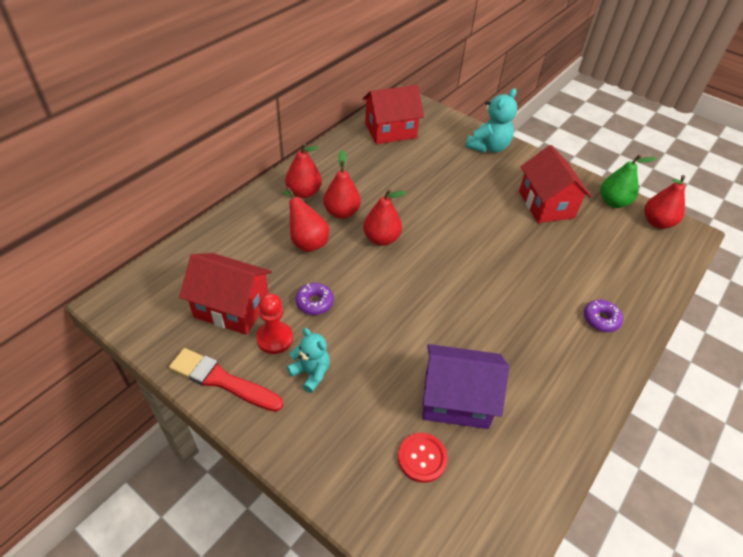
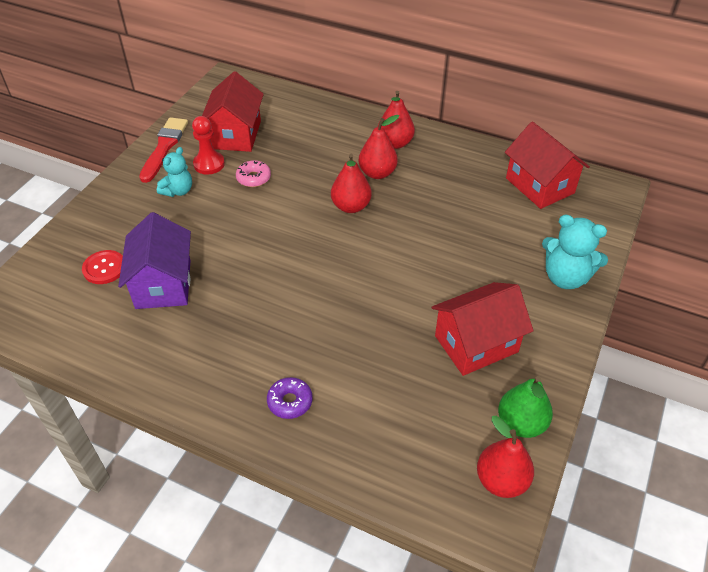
camera: 80 degrees right, 0 degrees up
red pear [283,187,329,252] -> none
purple donut [295,283,334,315] -> pink donut [236,160,271,187]

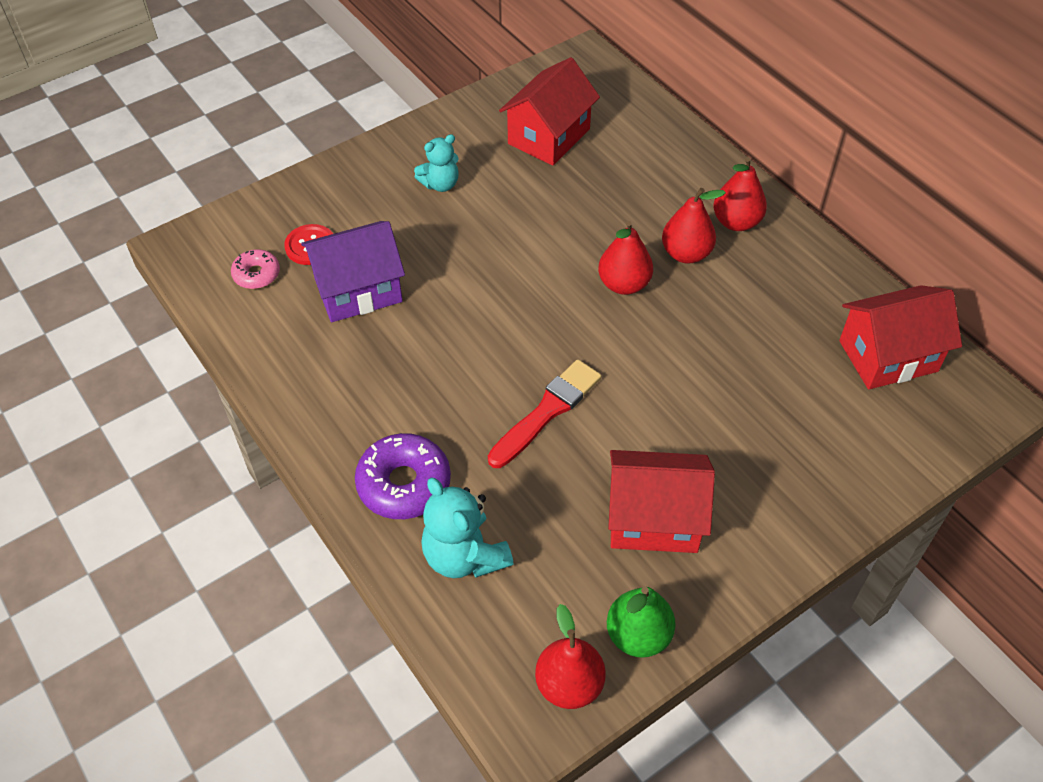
camera: 30 degrees right, 5 degrees up
purple house [118,212,191,309] -> purple house turned 45 degrees clockwise [301,221,405,322]
red brush [139,117,188,183] -> red brush moved to [488,360,601,468]
red pawn [192,116,225,174] -> none
pink donut [236,160,271,187] -> pink donut moved to [231,249,280,289]
purple donut [267,377,313,419] -> purple donut [355,433,451,519], size x1.72
red house [505,122,590,209] -> red house turned 75 degrees clockwise [839,285,962,389]
turquoise teddy bear [542,214,608,289] -> turquoise teddy bear moved to [421,477,514,578]

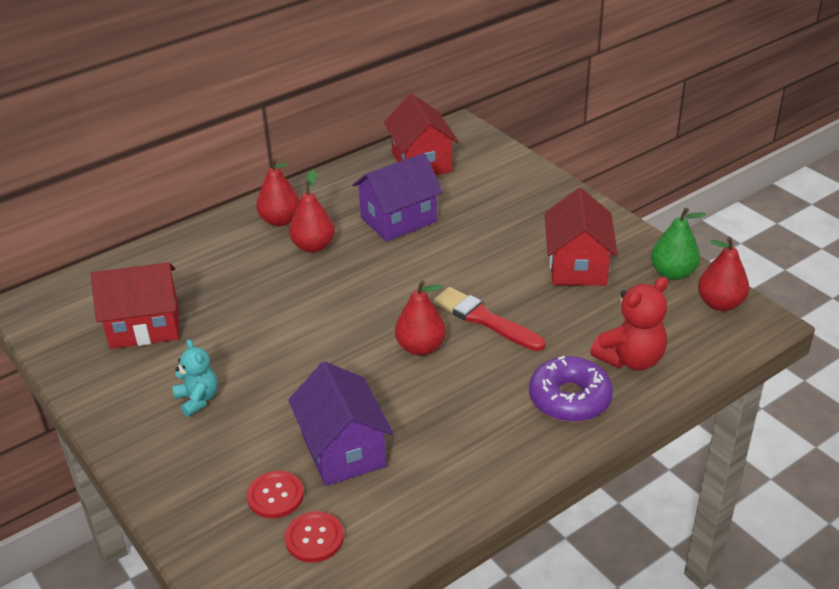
camera: 90 degrees left, 15 degrees down
pink donut [231,249,280,289] -> red button [285,511,344,563]
turquoise teddy bear [421,477,514,578] -> red teddy bear [590,277,668,370]
red house [499,57,600,166] -> red house turned 45 degrees counterclockwise [91,262,179,349]
red pear [598,221,653,295] -> red pear moved to [395,280,446,356]
none -> purple house [352,153,443,241]

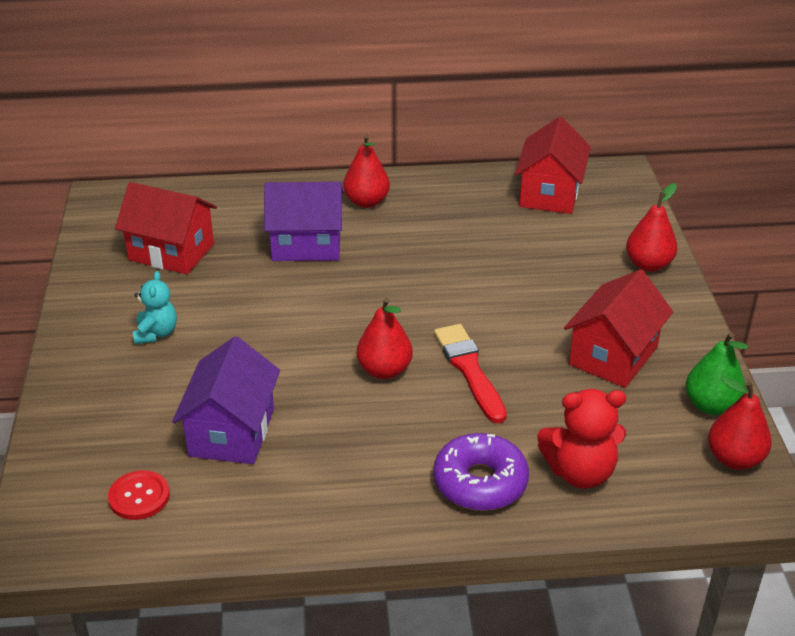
camera: 30 degrees right, 0 degrees up
red button [247,471,304,518] -> none
red pear [289,169,335,253] -> red pear moved to [626,183,677,272]
purple house [352,153,443,241] -> purple house moved to [264,182,343,261]

